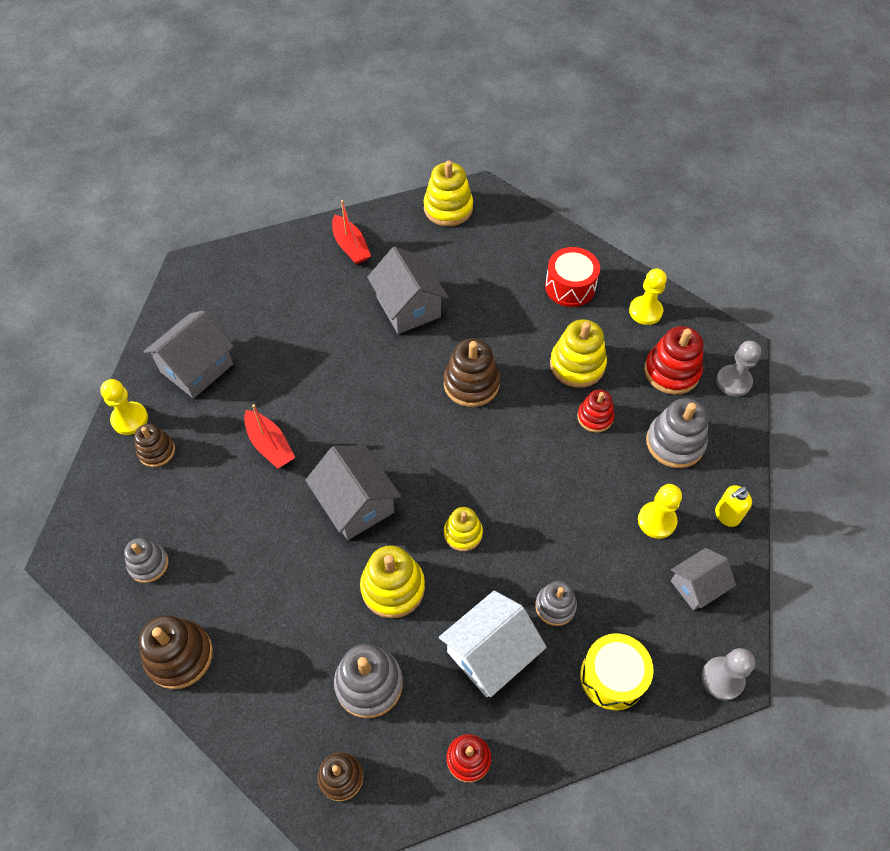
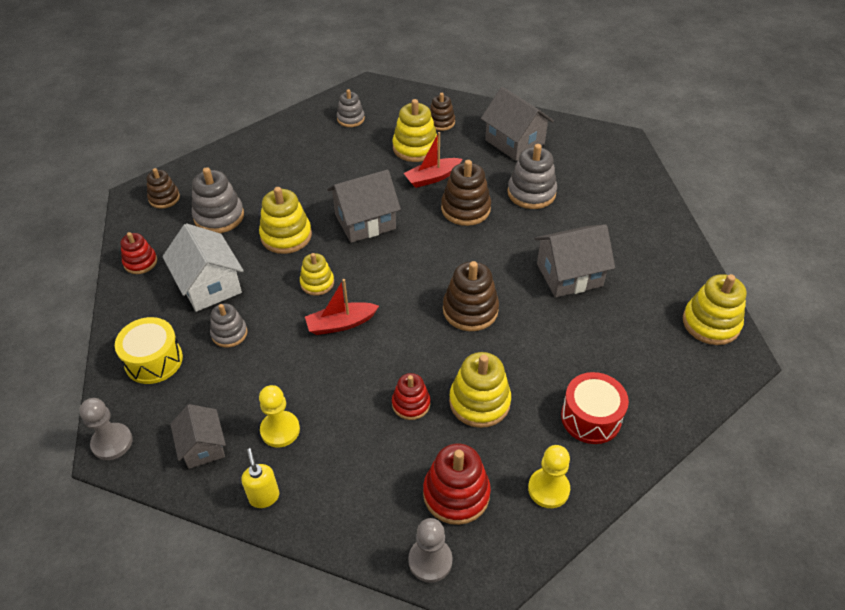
camera: 100 degrees right, 10 degrees down
yellow pawn [100,379,148,435] -> none
brown stacking toy [139,615,213,689] -> brown stacking toy moved to [441,160,491,226]
red boat [332,200,371,265] -> red boat moved to [305,279,379,335]
grey stacking toy [646,398,709,468] -> grey stacking toy moved to [507,144,557,209]
none -> yellow stacking toy [392,99,437,162]

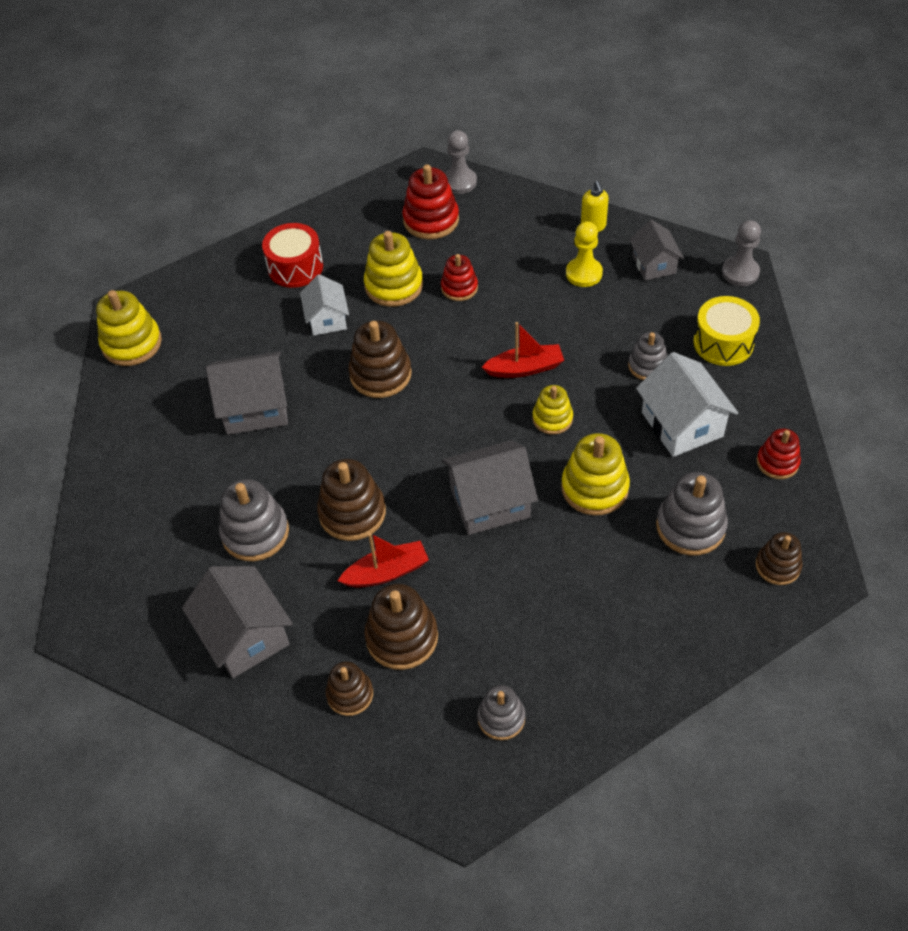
camera: 170 degrees left, 5 degrees up
yellow stacking toy [392,99,437,162] -> brown stacking toy [364,584,438,670]
yellow pawn [528,445,570,508] -> none
none -> white house [300,274,349,336]

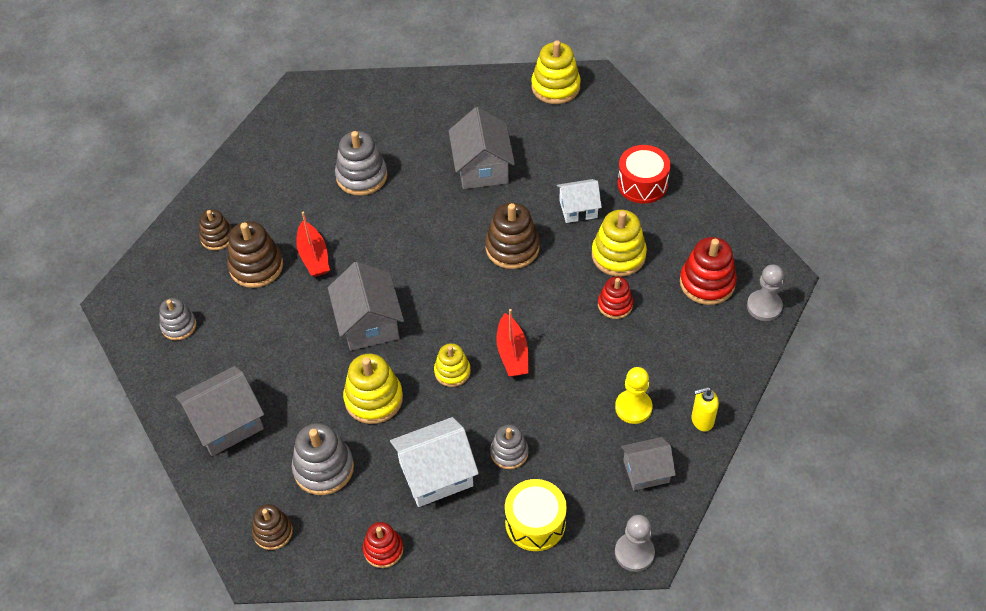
camera: 90 degrees right, 0 degrees up
grey house [182,566,293,678] -> grey house moved to [176,366,264,456]
brown stacking toy [317,459,386,541] -> none

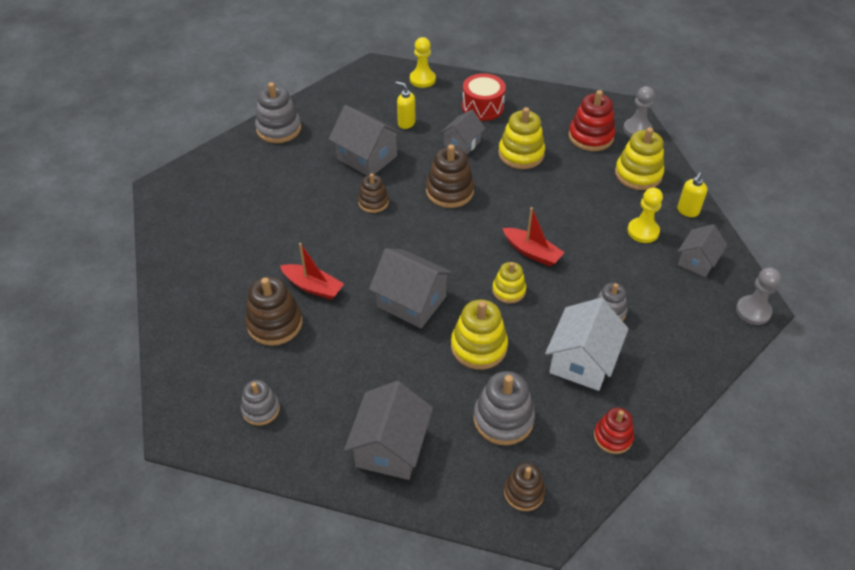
camera: 45 degrees left, 5 degrees down
brown stacking toy [199,209,232,250] -> brown stacking toy moved to [358,173,389,213]
grey stacking toy [335,131,387,196] -> grey stacking toy moved to [255,82,301,143]
yellow drum [505,479,567,551] -> none
yellow stacking toy [532,40,581,104] -> yellow stacking toy moved to [615,127,664,190]
white house [557,179,602,223] -> grey house [440,110,486,155]
red stacking toy [598,276,633,319] -> none
none -> yellow soap dispenser [395,81,415,129]
none -> yellow pawn [410,37,436,88]

